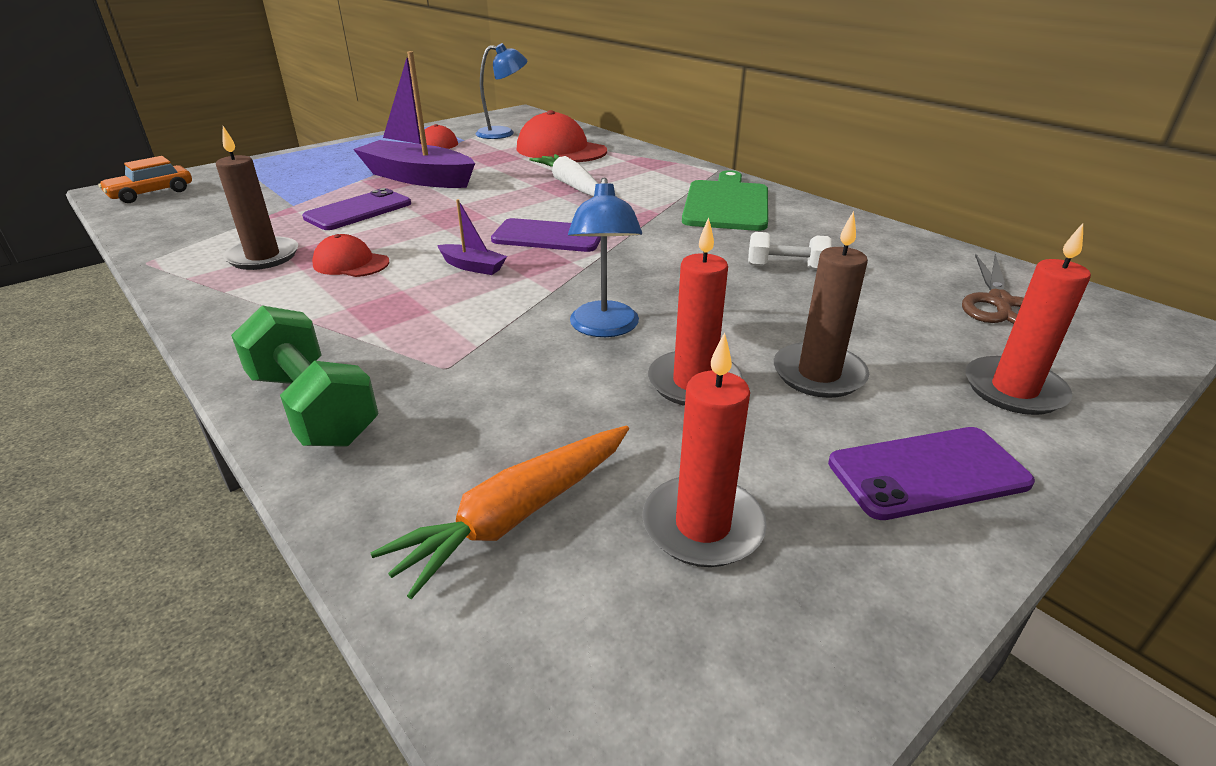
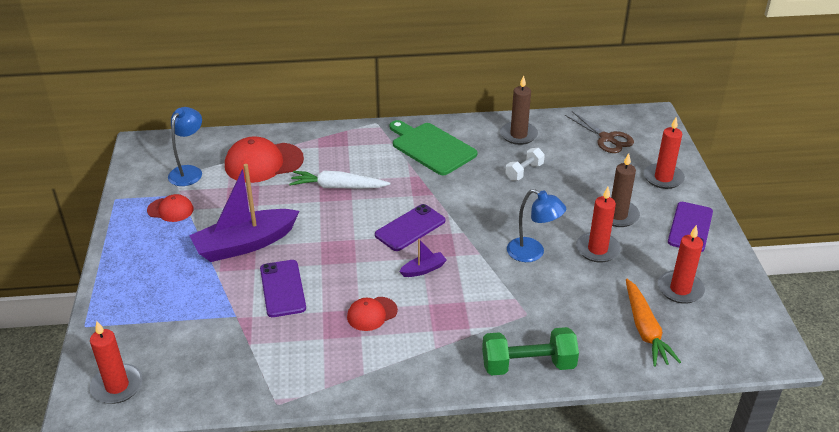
camera: 55 degrees left, 5 degrees up
orange car [98,156,192,203] -> red candle [90,321,143,404]
brown candle [216,126,298,270] -> brown candle moved to [500,76,538,145]

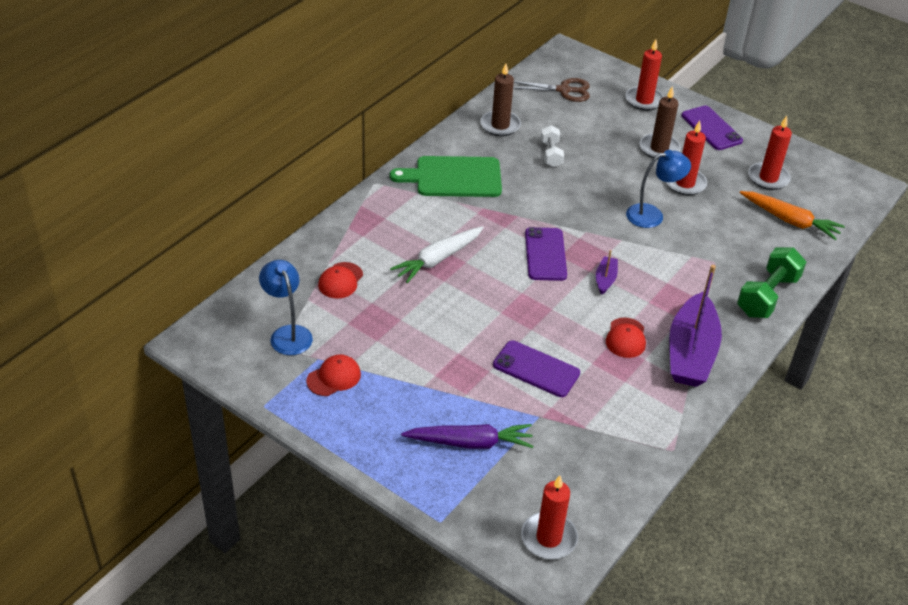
camera: 50 degrees left, 5 degrees up
purple boat [189,164,299,262] -> purple boat moved to [669,265,722,387]
red cap [225,136,304,183] -> red cap [318,262,363,299], size x0.55
none -> purple carrot [401,424,533,449]

